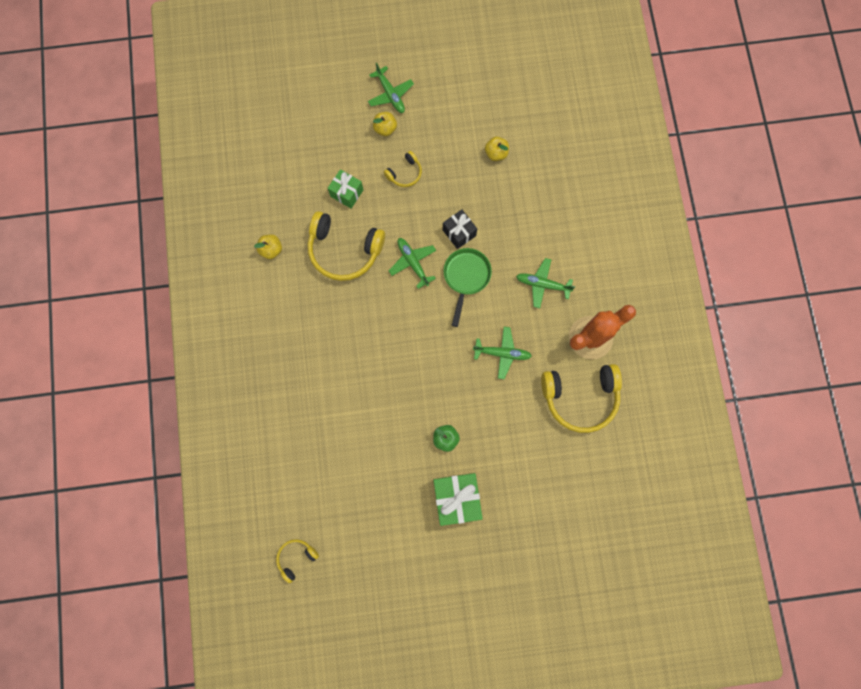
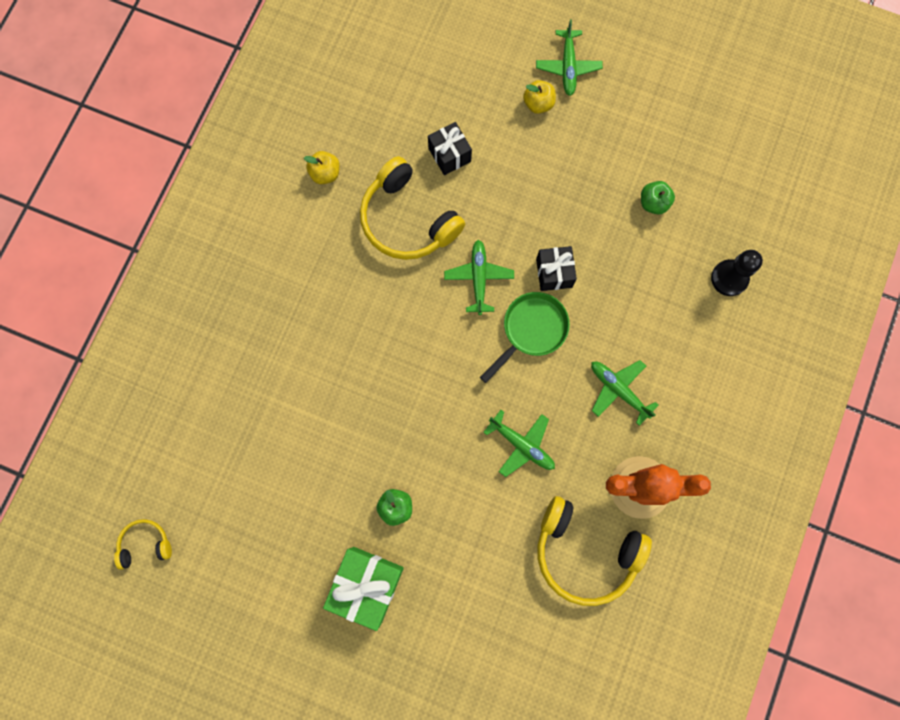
camera: 30 degrees right, 0 degrees up
green gift [328,169,363,208] -> black gift [428,122,472,175]
yellow headphones [384,151,422,187] -> none
yellow apple [485,136,509,161] -> green apple [641,181,675,215]
none -> black pawn [711,250,763,296]

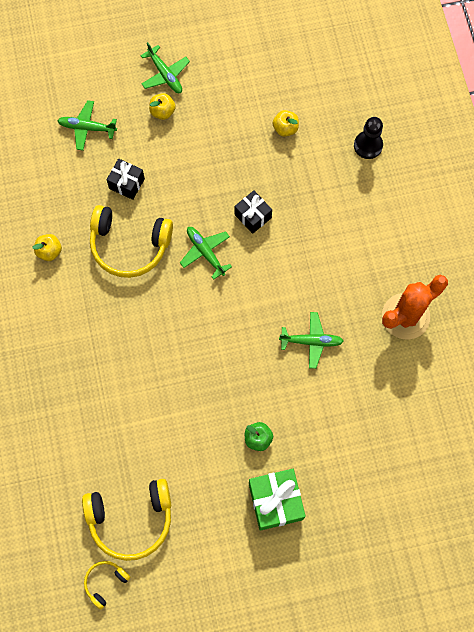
camera: 35 degrees left, 5 degrees down
green pan [480,292,570,383] -> none
yellow headphones [537,496,652,606] -> yellow headphones moved to [82,479,171,561]
green plane [591,360,659,426] -> green plane moved to [57,100,117,151]
green apple [641,181,675,215] -> yellow apple [273,110,299,137]

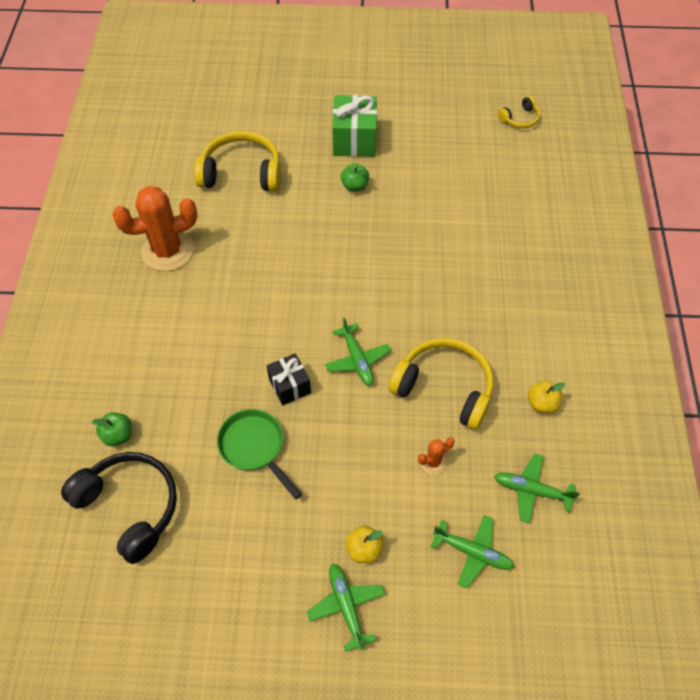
camera: 165 degrees left, 15 degrees down
yellow headphones [82,479,171,561] -> yellow headphones moved to [194,131,281,191]
black gift [106,159,145,200] -> orange cactus [418,437,454,475]
yellow apple [273,110,299,137] -> none
green plane [279,312,344,369] -> green plane moved to [494,454,580,523]
black pawn [354,117,383,159] -> green apple [92,412,132,446]
none -> black headphones [61,452,177,564]
none -> green pan [217,409,302,499]

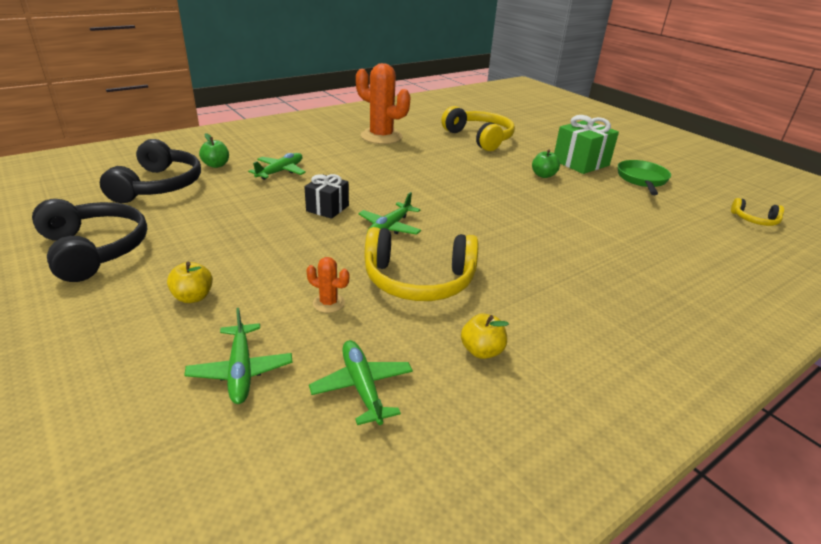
camera: 50 degrees right, 25 degrees down
green pan [217,409,302,499] -> green pan moved to [618,160,671,195]
green plane [307,563,385,652] -> green plane moved to [248,153,306,180]
yellow headphones [388,338,493,430] -> yellow headphones turned 105 degrees clockwise [364,227,478,301]
none -> black headphones [32,199,147,282]

